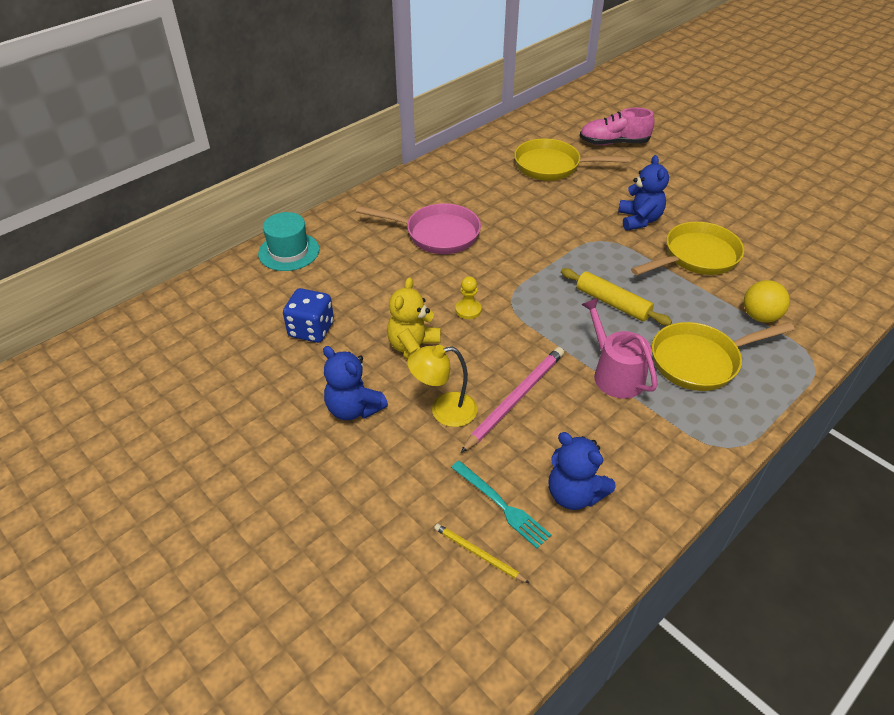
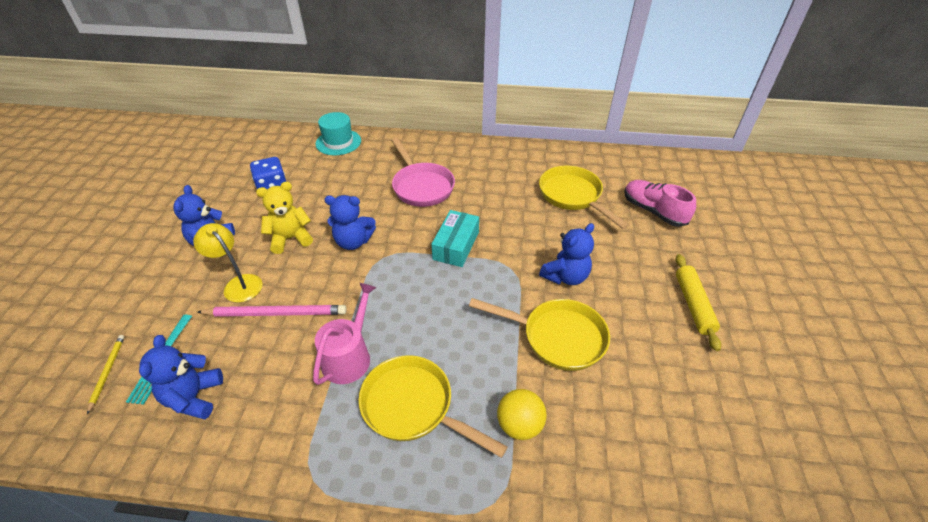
camera: 50 degrees right, 0 degrees up
yellow pawn [455,276,482,319] -> blue teddy bear [324,195,376,250]
yellow rolling pin [561,268,672,326] -> yellow rolling pin moved to [675,254,721,351]
none -> turquoise box [431,210,479,267]

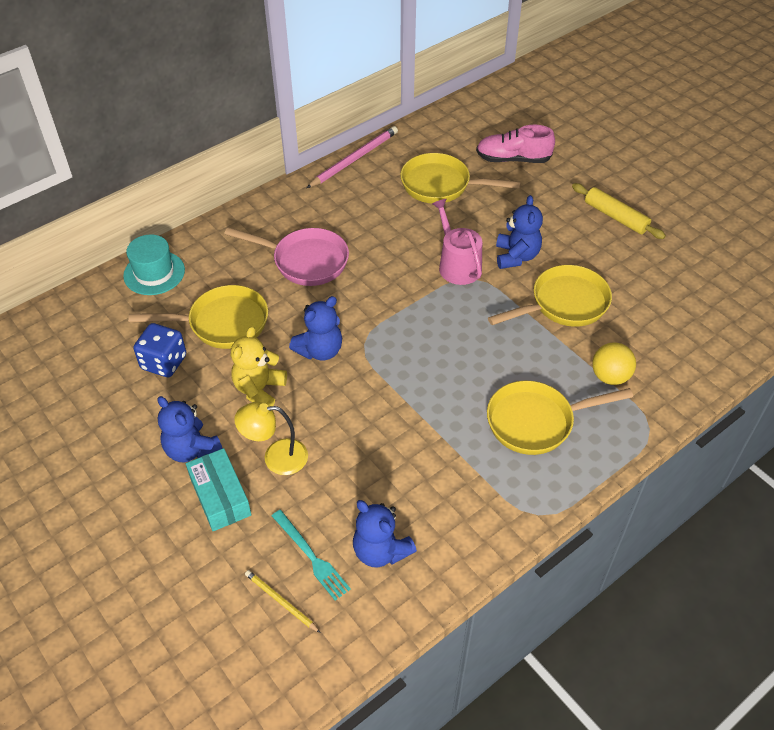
camera: 45 degrees left, 5 degrees up
pink pencil [197,305,347,317] -> pink pencil moved to [307,126,398,188]
pink watering can [313,283,377,385] -> pink watering can moved to [432,199,482,285]
turquoise box [431,210,479,267] -> turquoise box moved to [186,448,252,531]
none -> yellow pan [128,285,268,349]

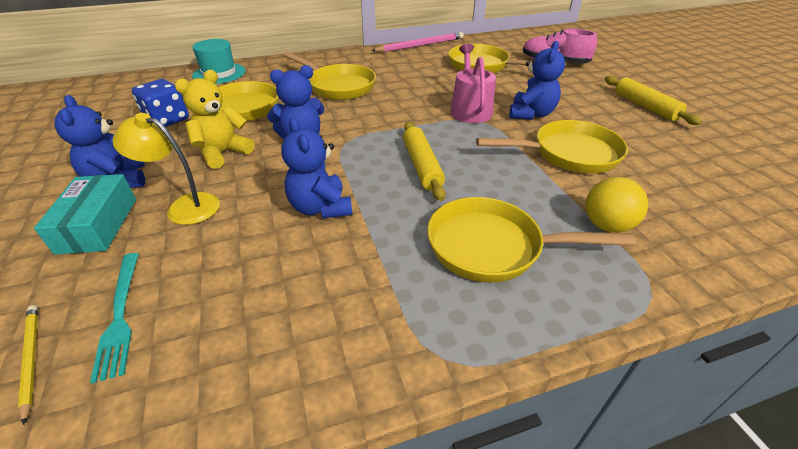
camera: 20 degrees right, 10 degrees down
pink pan [224,227,349,286] -> yellow pan [283,52,376,100]
blue teddy bear [353,500,417,567] -> blue teddy bear moved to [281,118,352,219]
none -> yellow rolling pin [403,122,446,201]

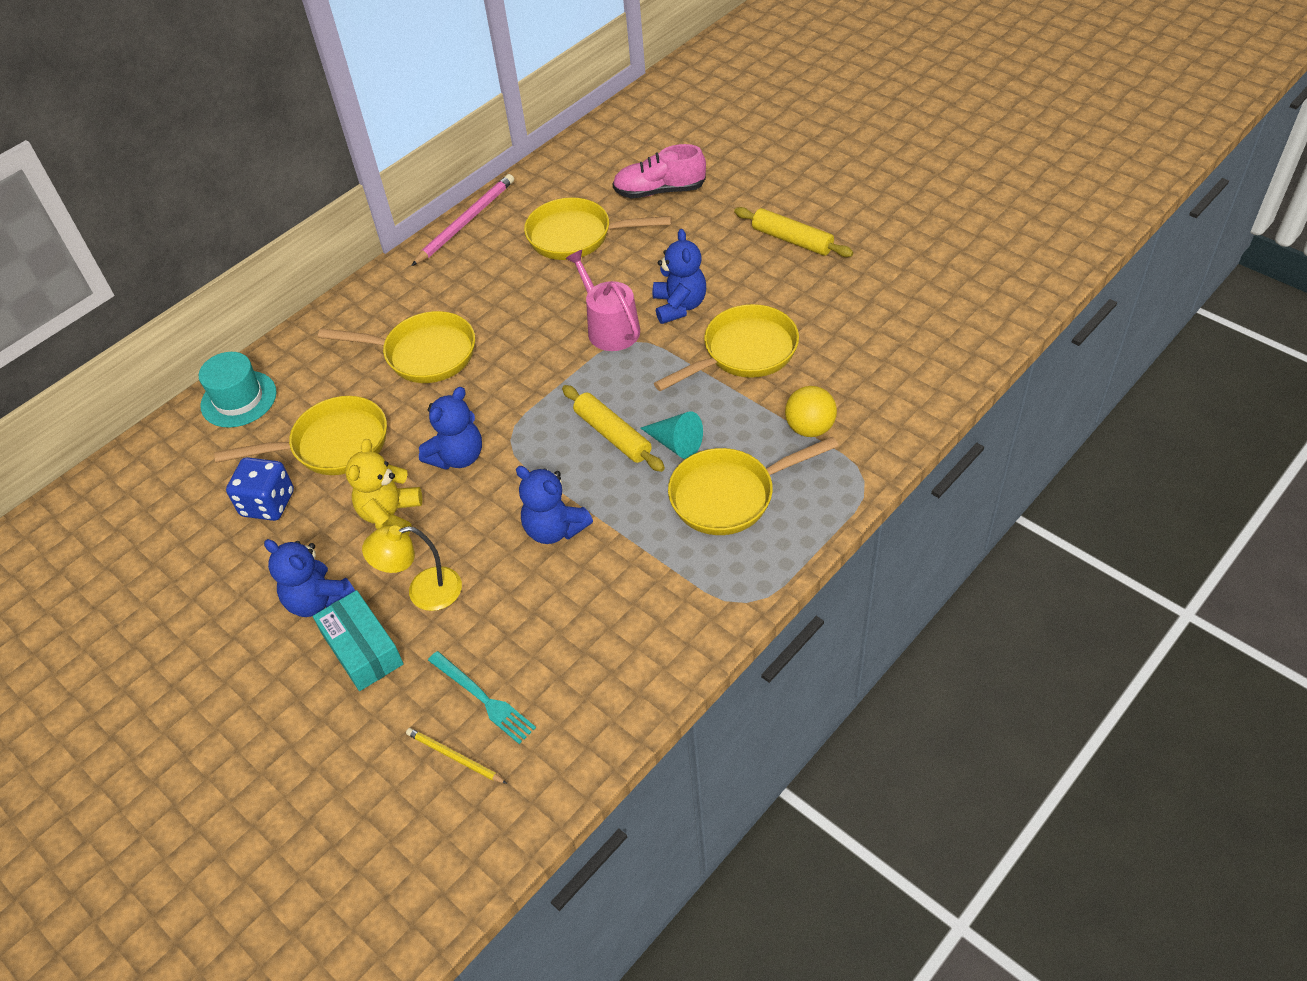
camera: 25 degrees left, 10 degrees up
none -> turquoise cone [640,411,703,459]

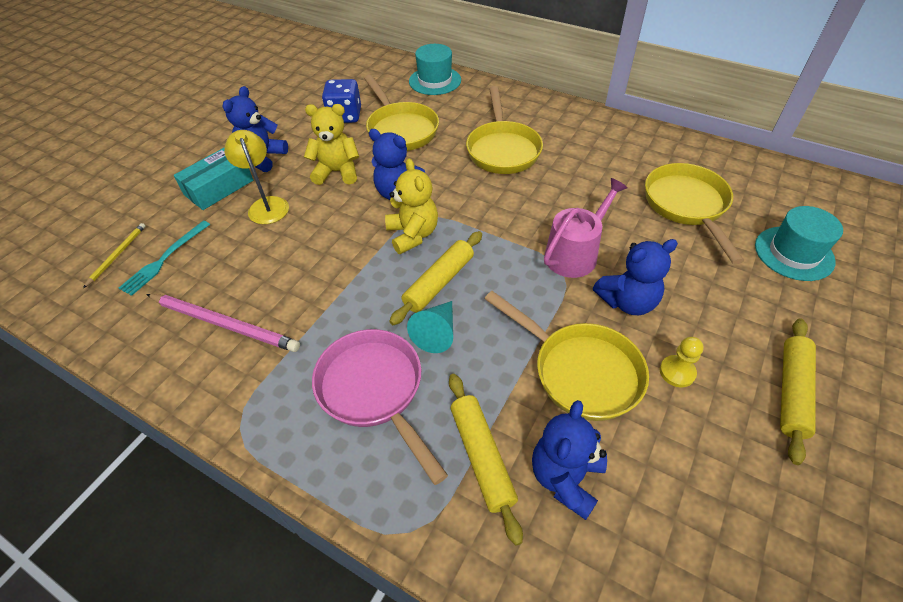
camera: 75 degrees right, 0 degrees up
pink pencil [412,174,514,266] -> pink pencil moved to [146,294,300,352]
blue teddy bear [516,466,593,544] -> blue teddy bear moved to [532,400,607,520]
pink shoe [612,144,706,198] -> turquoise hat [755,206,843,281]
yellow pan [668,437,838,535] -> pink pan [312,329,448,485]
yellow ball [785,386,837,437] -> yellow rolling pin [449,374,523,545]
none -> yellow teddy bear [385,158,438,254]
none -> yellow pawn [660,337,704,387]

